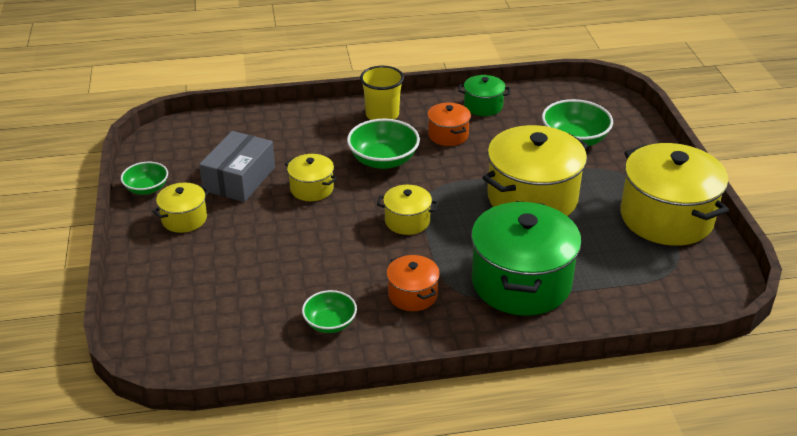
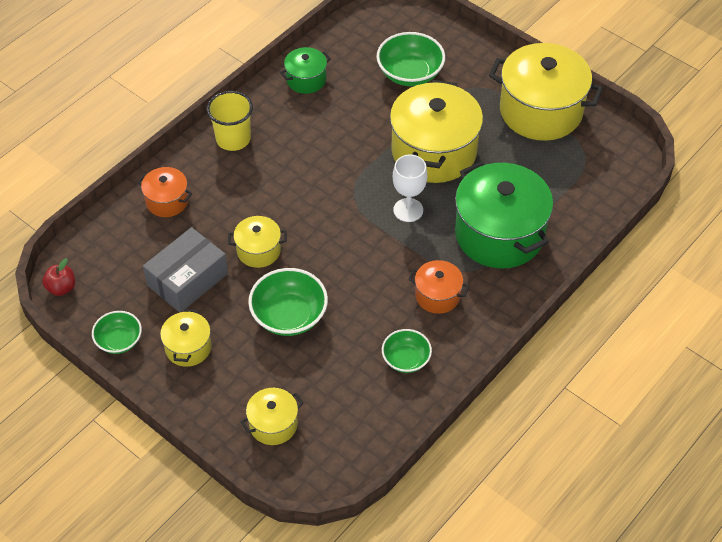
camera: 40 degrees left, 15 degrees up
grey box [199,131,275,202] -> grey box turned 60 degrees clockwise [143,227,228,313]
green bowl [347,118,420,169] -> green bowl moved to [248,268,328,336]
yellow pot [377,185,438,235] -> yellow pot moved to [241,388,304,445]
orange pot [427,102,471,146] -> orange pot moved to [138,167,192,217]
none -> red apple [42,258,75,296]
none -> white goblet [393,155,427,222]

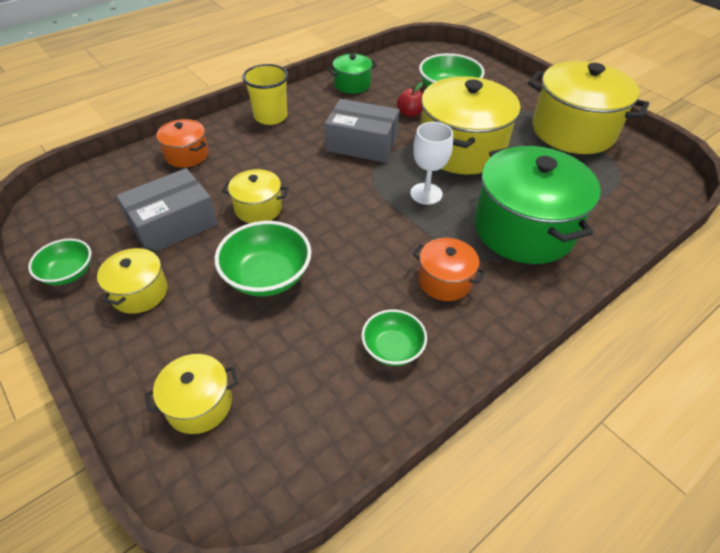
camera: 10 degrees right, 5 degrees down
red apple [42,258,75,296] -> red apple moved to [397,82,423,117]
none -> grey box [325,99,399,163]

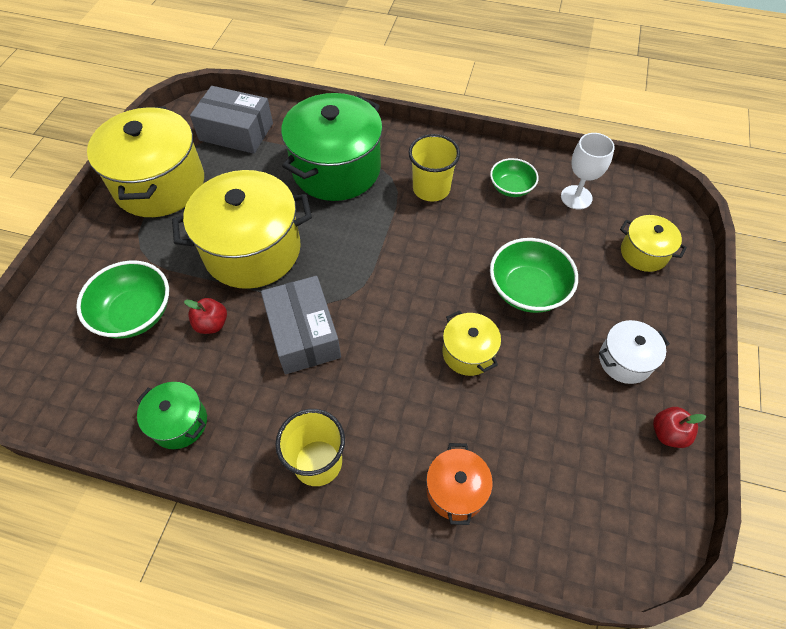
camera: 125 degrees left, 10 degrees up
green bowl [28,238,91,285] -> red apple [653,407,706,448]
yellow pot [97,247,168,314] -> white pot [599,320,670,384]
grey box [116,168,218,253] -> grey box moved to [190,86,273,154]
white goblet [410,122,453,205] -> white goblet moved to [561,133,615,210]
orange pot [413,238,486,301] -> yellow cup [408,134,460,202]

